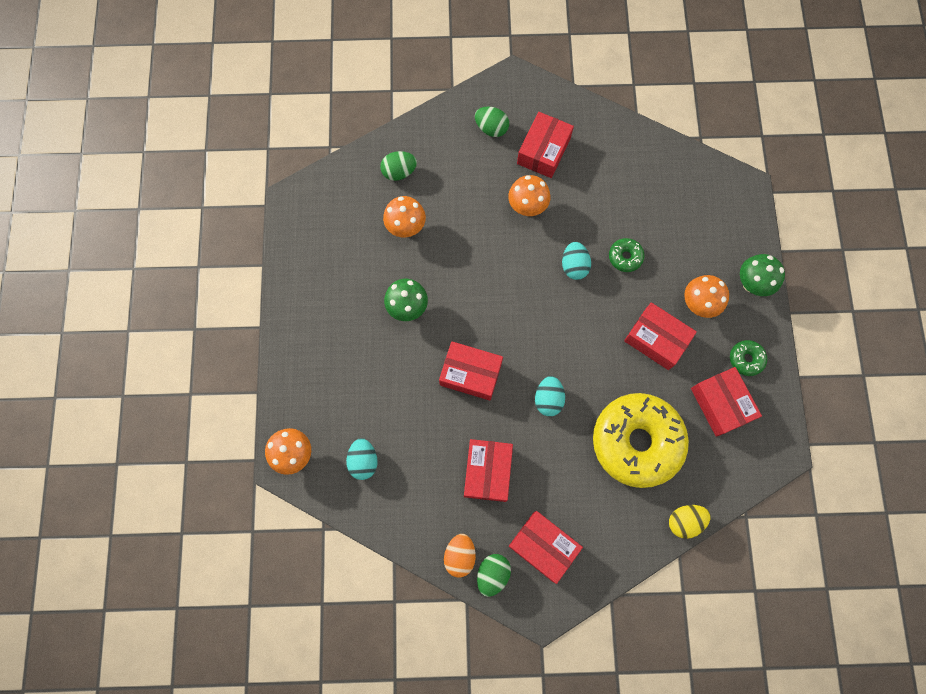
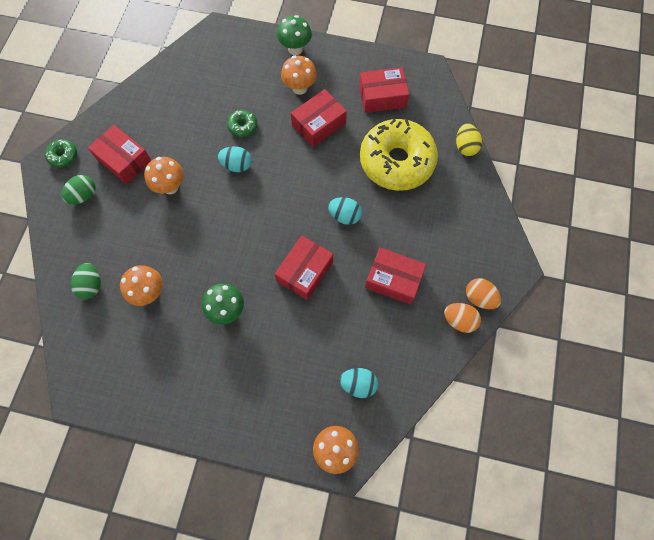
camera: 75 degrees left, 5 degrees down
green egg [477,554,511,597] -> orange egg [466,278,501,309]
red box [509,511,583,584] -> none
green donut [730,340,767,376] -> green donut moved to [45,139,77,168]

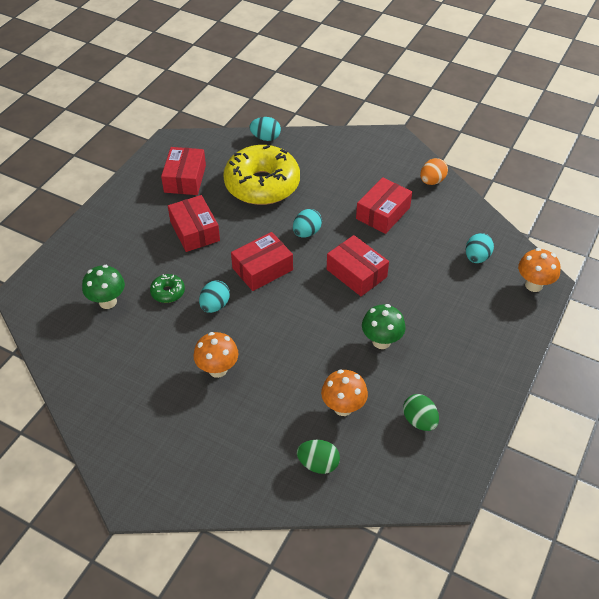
camera: 75 degrees left, 20 degrees down
green donut [45,139,77,168] -> none
green egg [61,175,96,204] -> green egg moved to [403,394,439,431]
red box [88,125,151,184] -> red box moved to [231,232,293,291]
green mushroom [277,15,312,55] -> green mushroom moved to [82,265,125,309]
orange mushroom [281,55,317,95] -> none
yellow egg [456,124,482,156] -> turquoise egg [250,117,281,141]
orange egg [466,278,501,309] -> none

